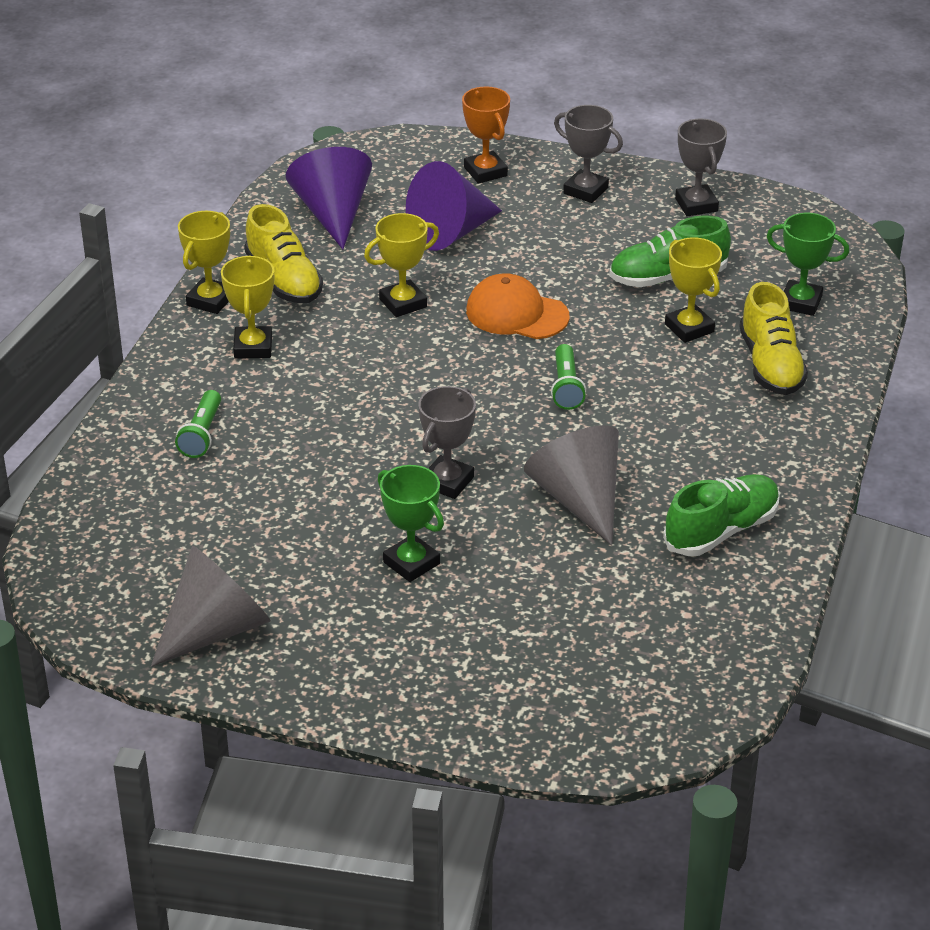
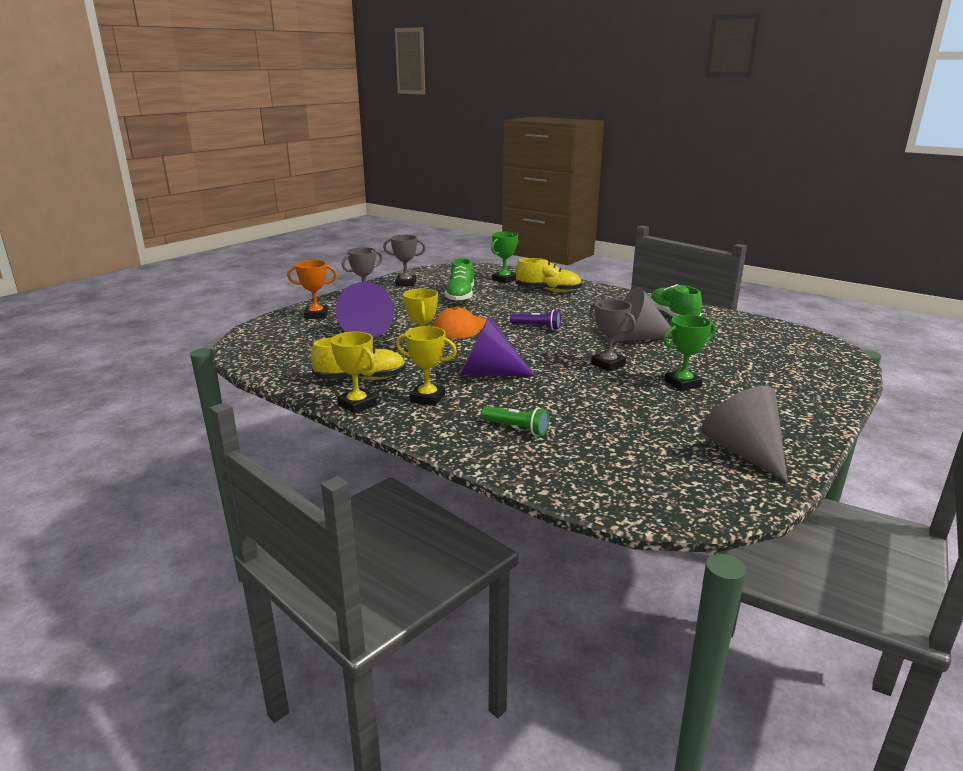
camera: 70 degrees left, 15 degrees down
purple cone [286,147,372,249] -> purple cone moved to [460,316,535,377]
green flashlight [551,344,586,410] -> purple flashlight [510,309,561,330]
yellow trophy [665,237,722,343] -> none

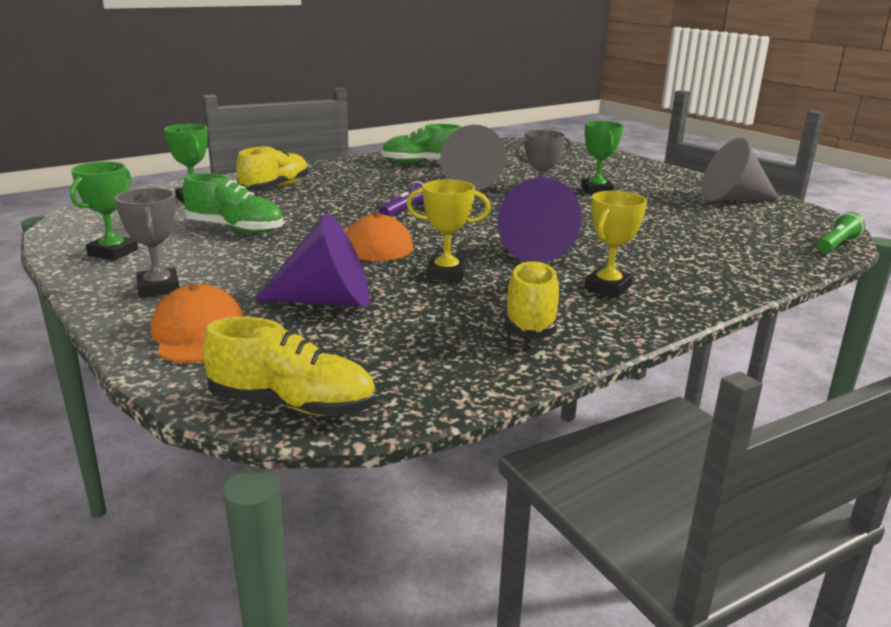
camera: 75 degrees left, 0 degrees up
orange trophy [287,260,337,319] -> orange cap [150,284,244,363]
yellow trophy [331,332,377,414] -> none
grey trophy [383,235,426,286] -> green trophy [70,161,138,260]
green flashlight [481,406,549,435] -> green flashlight moved to [817,212,865,253]
none -> yellow shoe [202,317,376,416]

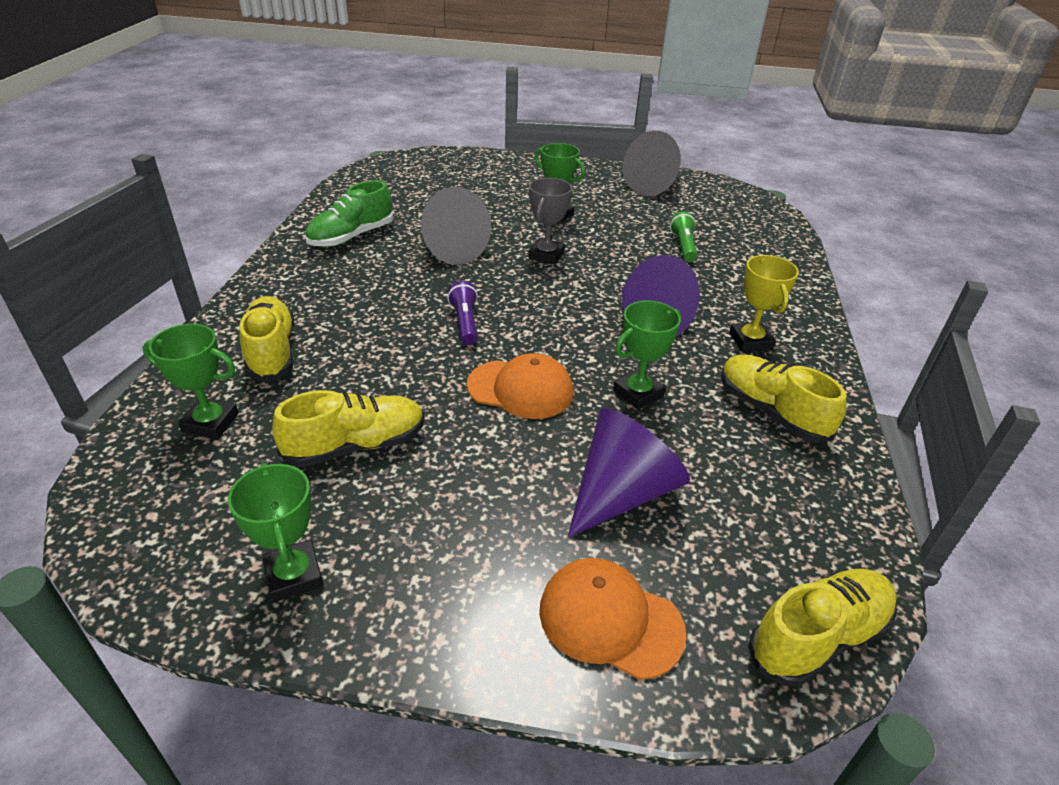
camera: 45 degrees left, 15 degrees up
grey trophy [115,188,179,298] -> none
green shoe [183,173,284,233] -> yellow shoe [272,390,425,467]
yellow trophy [406,179,490,281] -> green trophy [613,300,681,410]
green flashlight [817,212,865,253] -> green flashlight moved to [670,211,697,262]

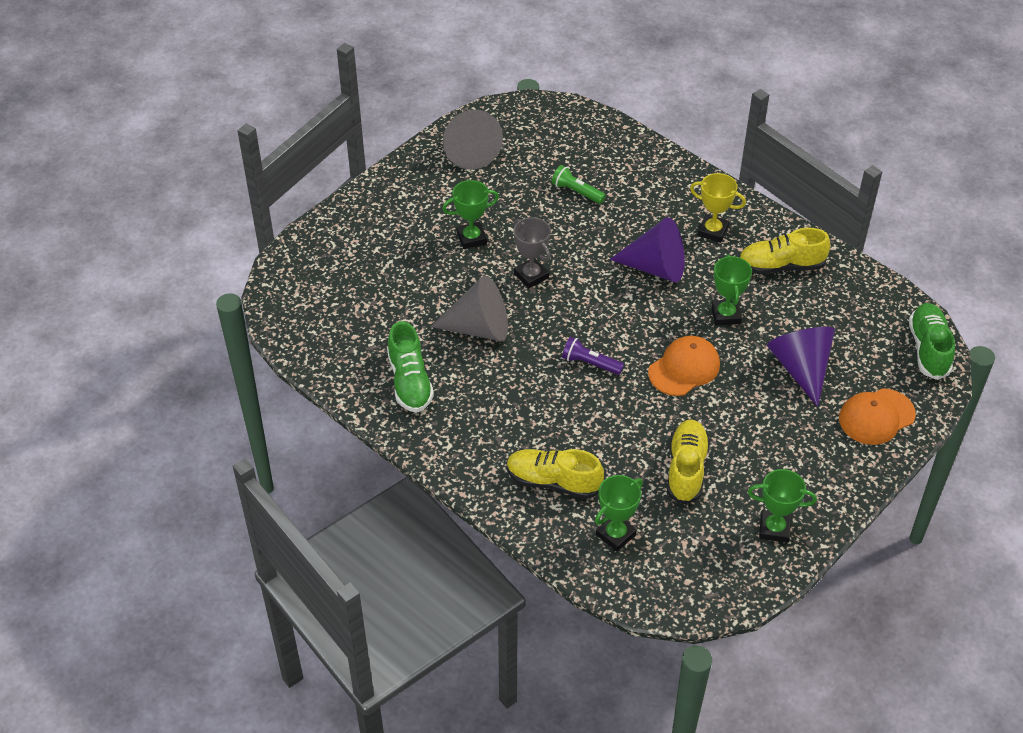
camera: 55 degrees left, 10 degrees up
yellow shoe [748,569,897,687] -> green shoe [909,303,955,380]

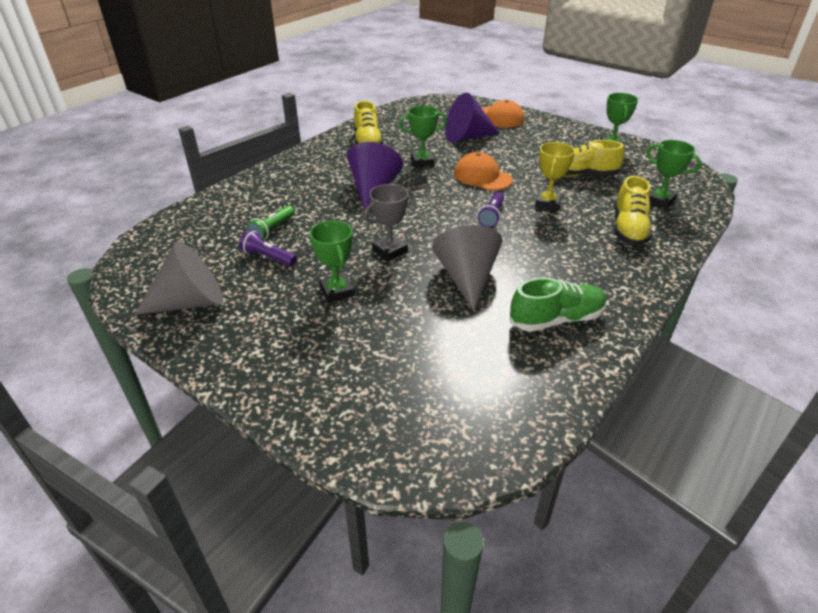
camera: 95 degrees left, 10 degrees down
yellow trophy [690,173,746,243] -> yellow trophy moved to [535,142,575,211]
green shoe [909,303,955,380] -> none
none -> purple flashlight [239,230,297,267]

